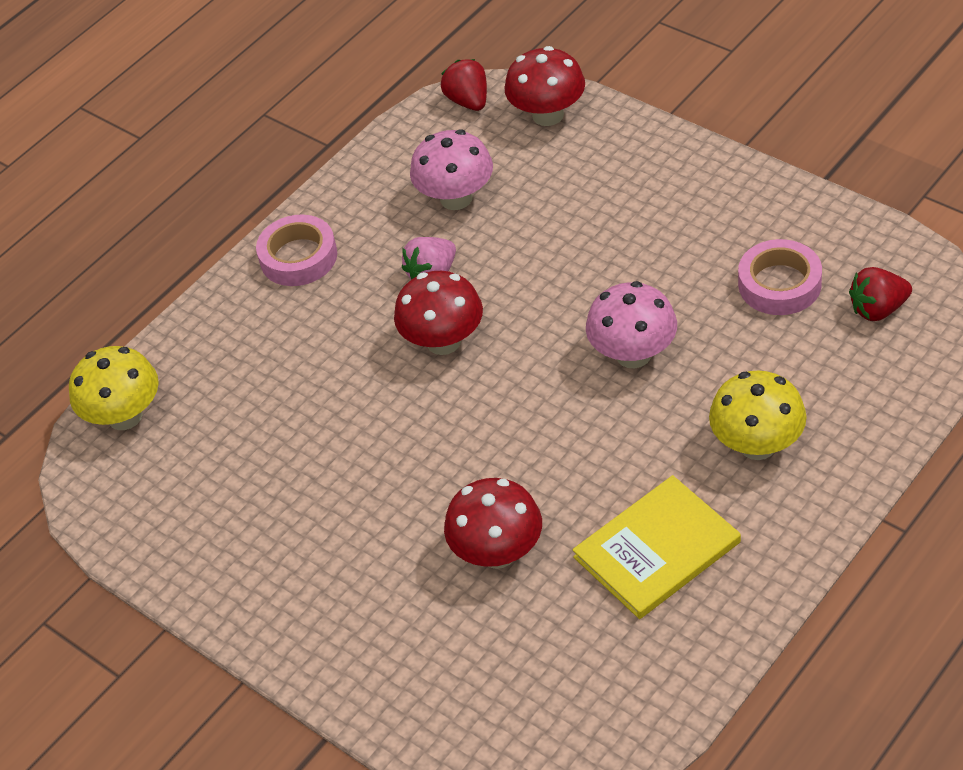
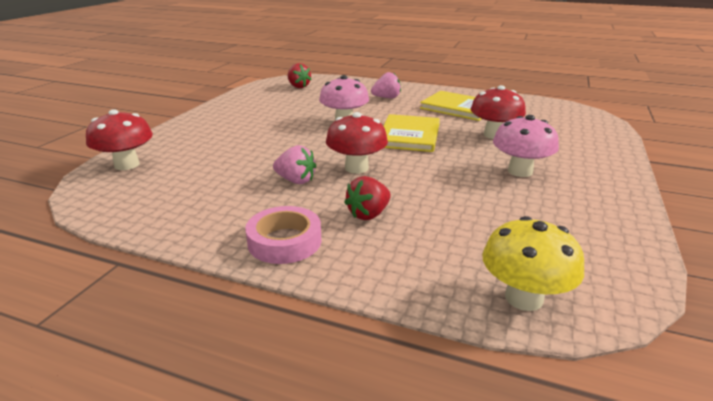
camera: 115 degrees left, 20 degrees down
pink mushroom [410,130,493,210] -> pink mushroom moved to [493,115,559,177]
red strawberry [441,59,487,111] -> red strawberry moved to [344,176,391,220]
yellow mushroom [709,371,807,460] -> pink strawberry [371,72,401,98]
pink tape [738,239,822,315] -> none
none -> yellow book [384,114,440,152]

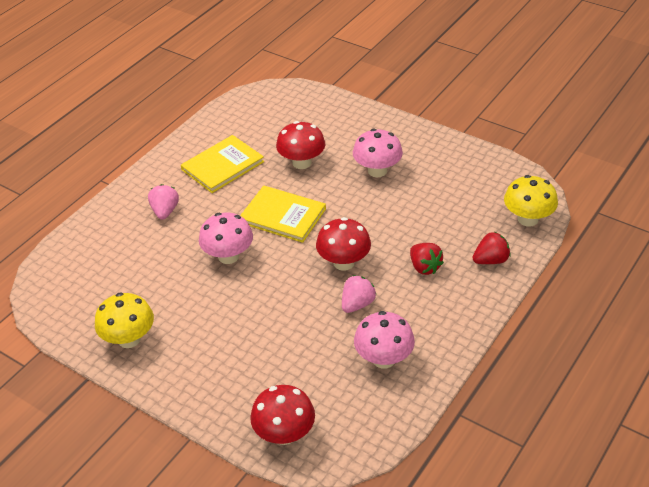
camera: 75 degrees left, 15 degrees up
pink tape [245,206,321,264] -> none
red strawberry [287,63,312,88] -> red strawberry moved to [472,232,511,264]
none -> yellow mushroom [95,293,154,348]
none -> pink mushroom [354,311,415,369]

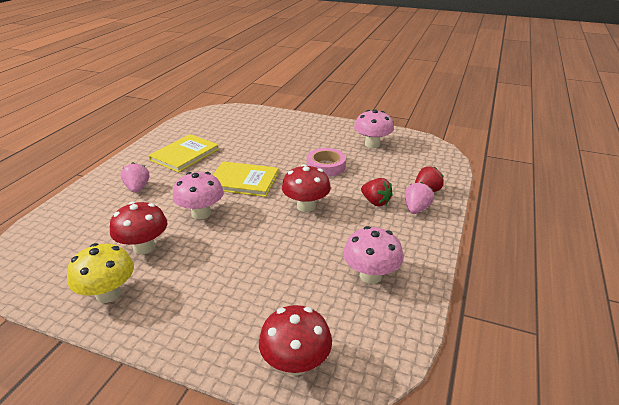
camera: 15 degrees left, 10 degrees down
red mushroom [276,121,325,169] -> red mushroom moved to [110,201,167,254]
pink strawberry [342,275,377,313] -> pink strawberry moved to [405,182,434,214]
pink mushroom [353,129,403,177] -> pink mushroom moved to [354,109,394,148]
yellow mushroom [504,175,558,226] -> none
none -> pink tape [307,148,346,177]

